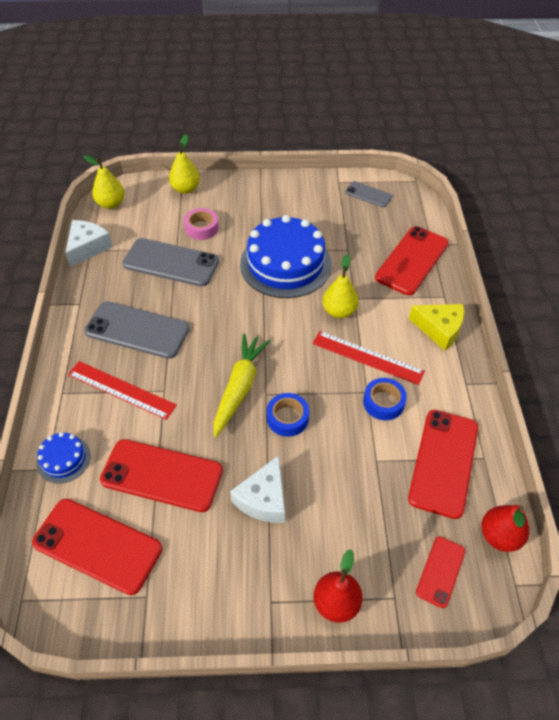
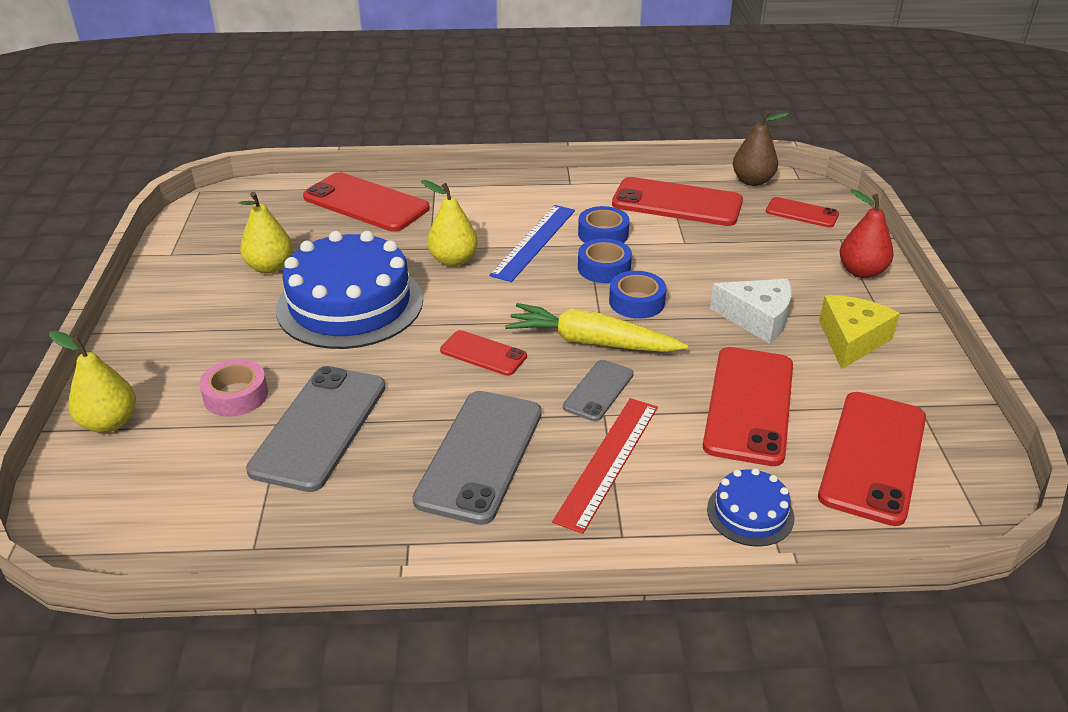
camera: 90 degrees left, 15 degrees down
white cheese [65,220,112,267] -> none
yellow pear [84,155,124,209] -> yellow pear moved to [239,192,293,274]
red ruler [312,331,425,385] -> blue ruler [489,205,575,282]
grey phone [345,181,392,207] -> grey phone moved to [563,360,634,421]
yellow cheese [409,304,464,351] -> yellow cheese moved to [819,295,900,369]
red pear [482,505,529,552] -> brown pear [733,110,789,186]
none -> red phone [440,330,527,376]
none -> blue tape [578,239,632,283]

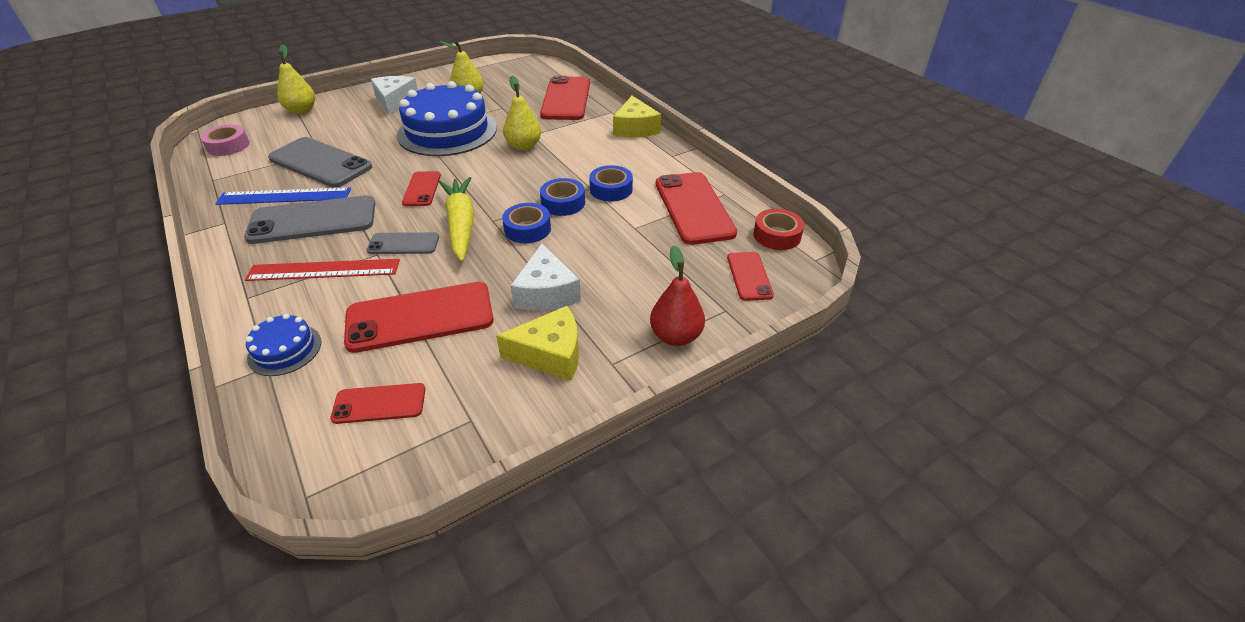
camera: 60 degrees right, 5 degrees up
pink tape [199,359,268,417] -> pink tape moved to [201,124,249,156]
grey phone [246,366,386,492] -> grey phone turned 45 degrees clockwise [268,137,372,188]
blue ruler [489,205,575,282] -> blue ruler moved to [215,187,351,205]
brown pear [733,110,789,186] -> red tape [753,209,804,250]
red phone [818,392,926,526] -> red phone [330,383,426,424], size x0.54
none -> white cheese [371,76,418,115]
none -> yellow cheese [613,96,661,137]

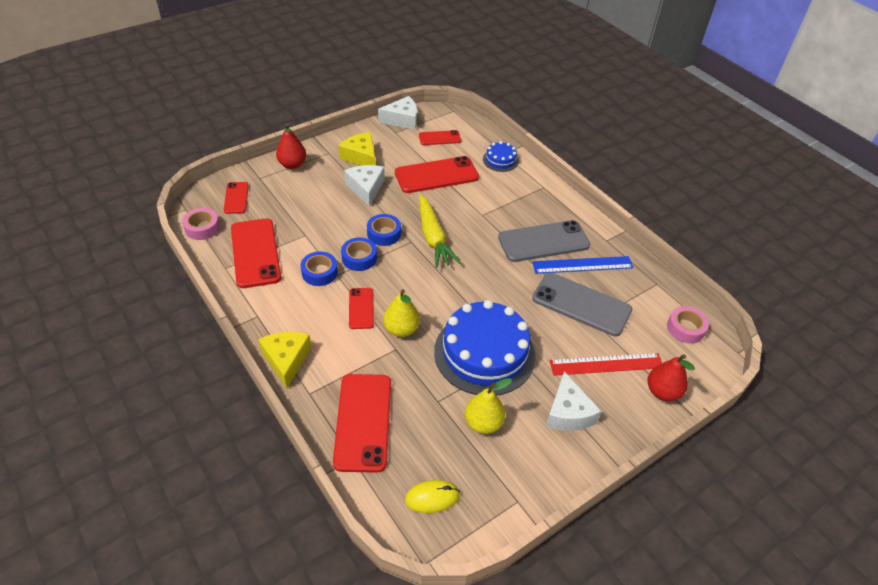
camera: 175 degrees right, 5 degrees up
red ruler [245,259,400,281] -> red ruler moved to [550,353,662,376]
yellow pear [277,45,315,114] -> red pear [648,354,695,401]
grey phone [367,232,439,254] -> none
red phone [402,171,441,206] -> red phone moved to [349,288,374,329]
yellow cheese [496,306,579,381] -> yellow cheese turned 60 degrees clockwise [338,132,375,166]
red tape [753,209,804,250] -> pink tape [182,208,220,240]
none -> white cheese [378,96,417,130]
none -> yellow mouse [405,480,460,513]

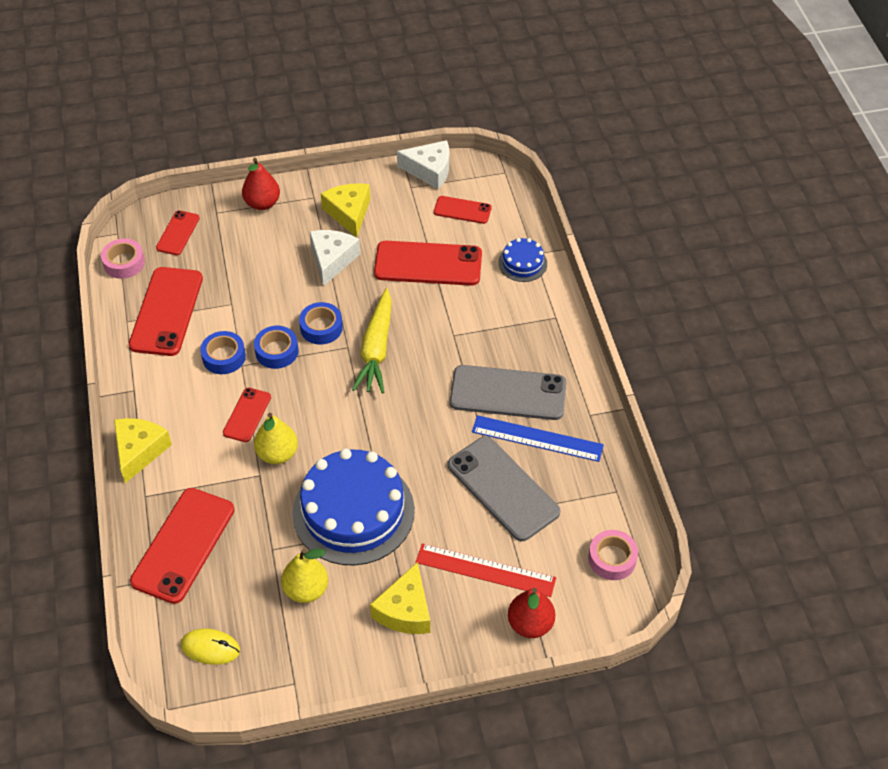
camera: 25 degrees right, 5 degrees up
white cheese [546,371,602,431] -> yellow cheese [370,562,430,634]

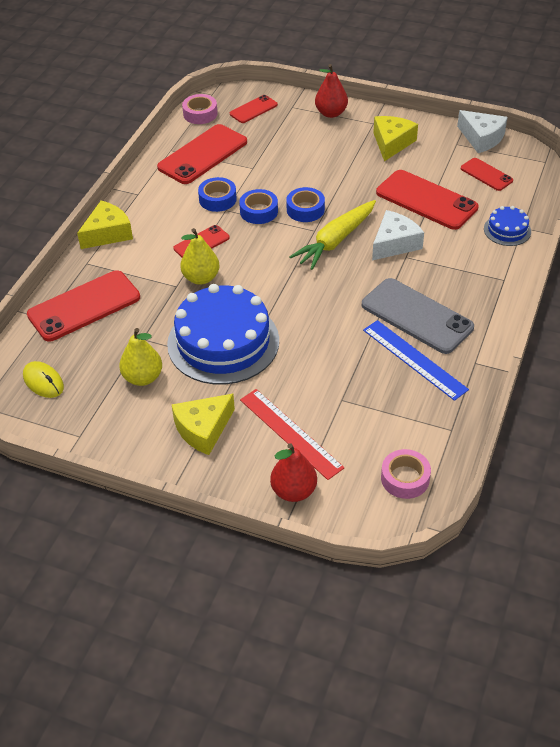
camera: 35 degrees right, 5 degrees down
white cheese [309,230,360,286] -> white cheese moved to [372,210,424,260]
grey phone [448,436,560,541] -> none

